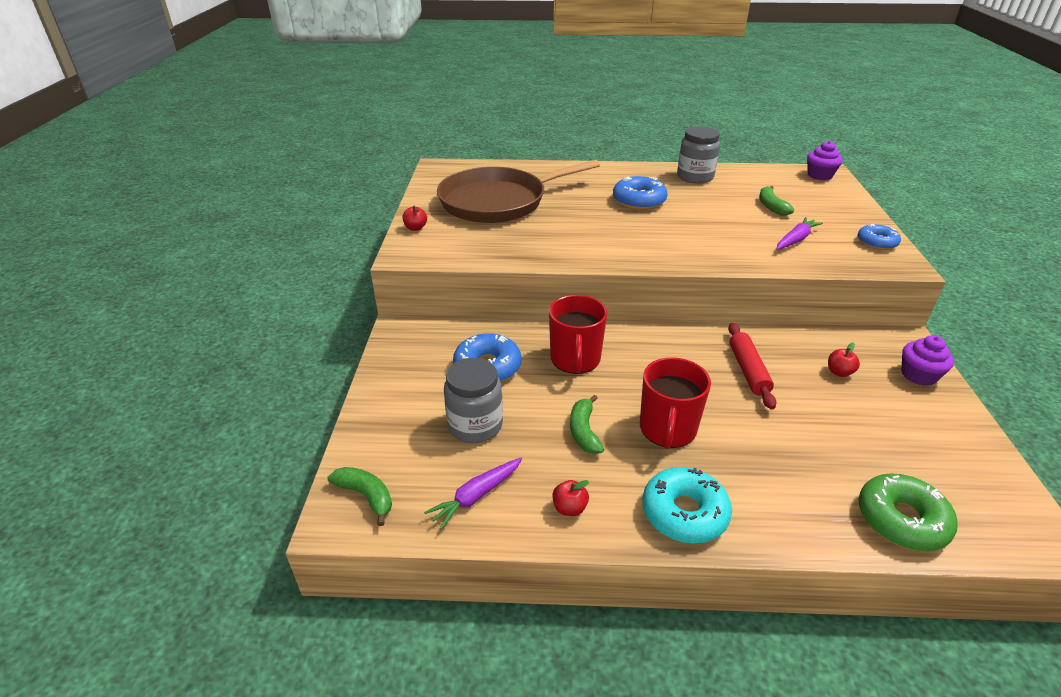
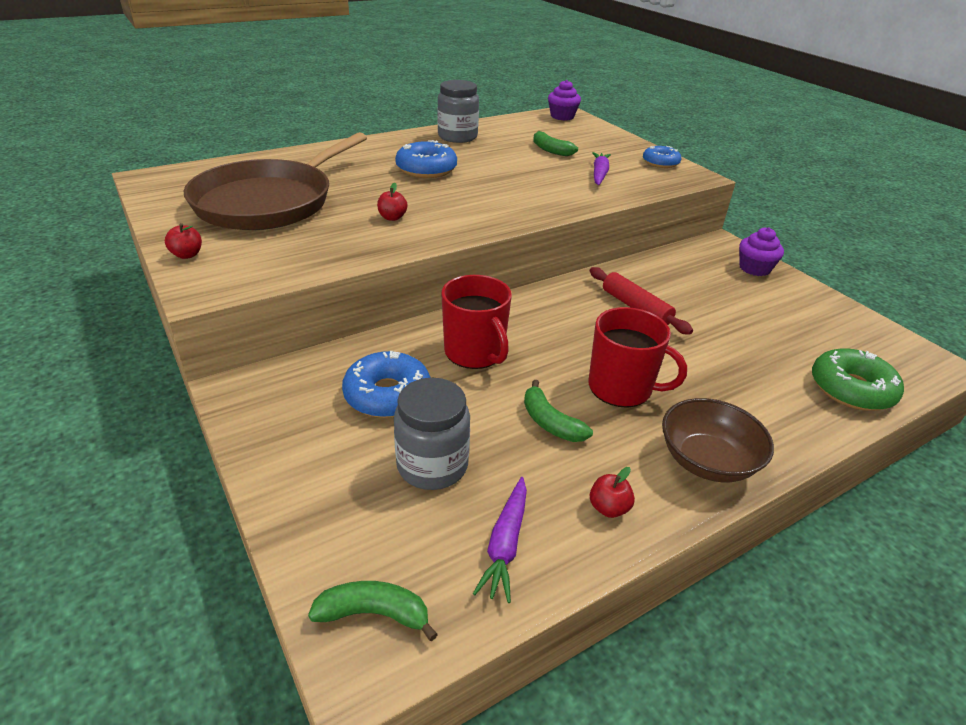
camera: 35 degrees left, 0 degrees up
red mug [640,357,711,449] -> red mug turned 45 degrees counterclockwise [589,307,687,408]
turquoise donut [642,467,732,544] -> brown bowl [662,398,774,482]
red apple [828,342,860,377] -> red apple moved to [377,183,408,221]

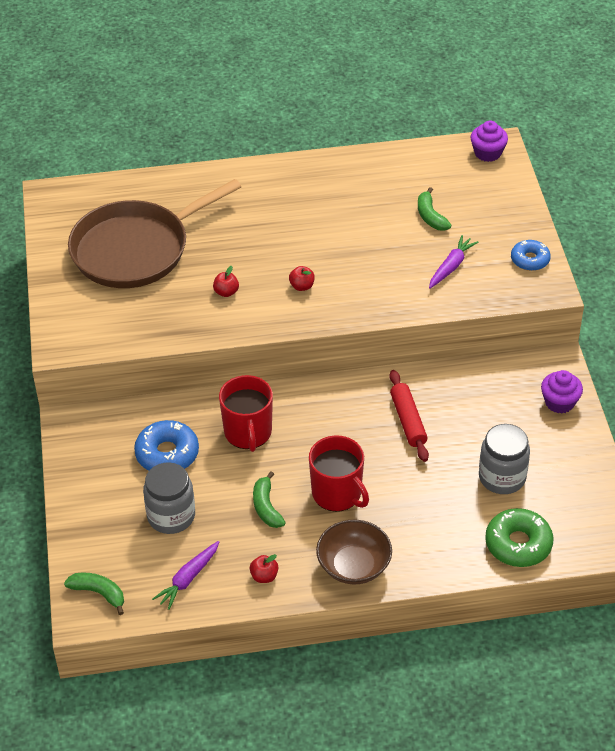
camera: 25 degrees right, 10 degrees up
red apple [165,223,202,259] -> red apple moved to [289,266,315,291]
blue donut [395,140,457,178] -> none
grey jar [437,80,479,143] -> grey jar moved to [479,424,530,494]

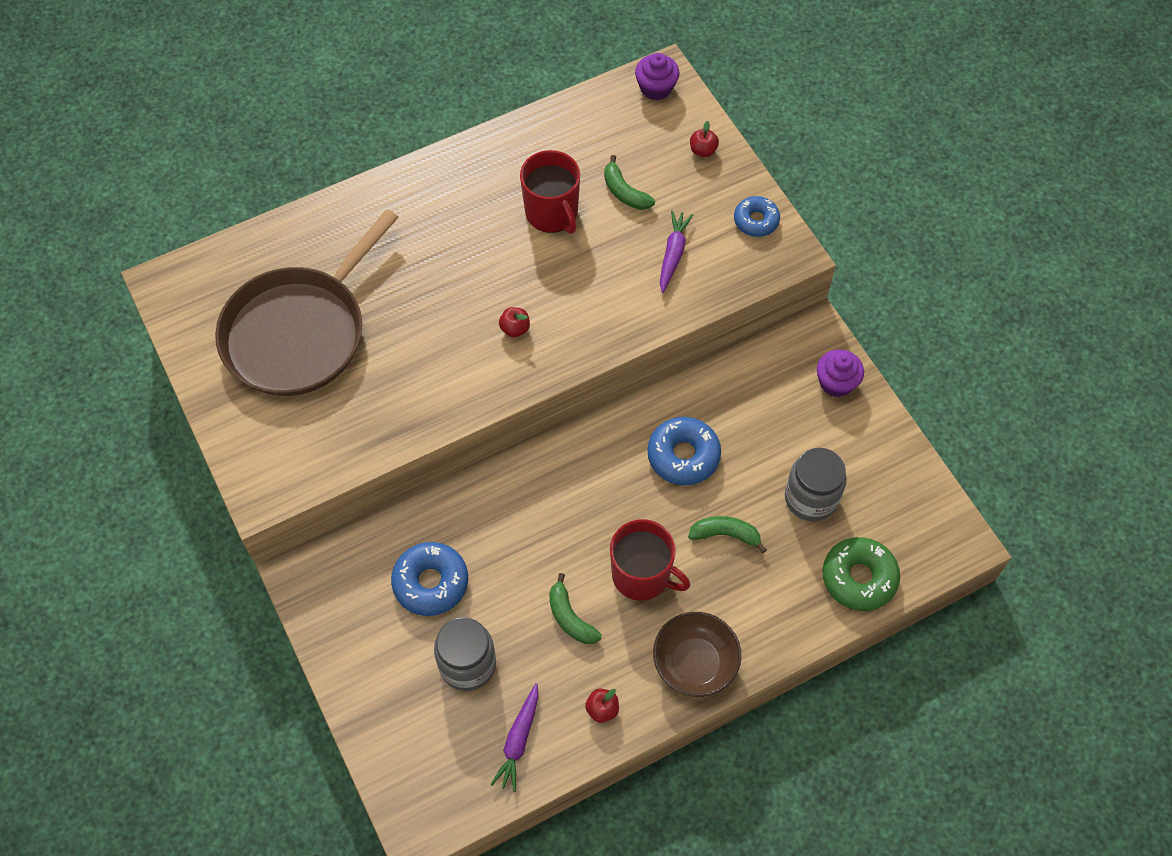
camera: 20 degrees left, 15 degrees up
green banana [64,573,124,615] -> green banana moved to [688,516,767,553]
red apple [213,266,239,297] -> red apple moved to [690,121,719,157]
red mug [219,375,273,452] -> red mug moved to [520,150,580,234]
red rolling pin [389,370,429,462] -> blue donut [647,417,721,485]

